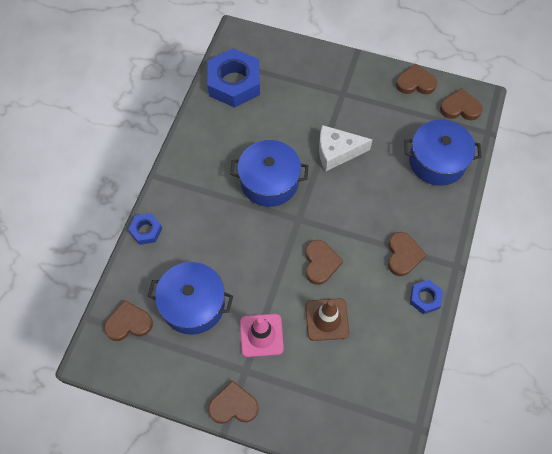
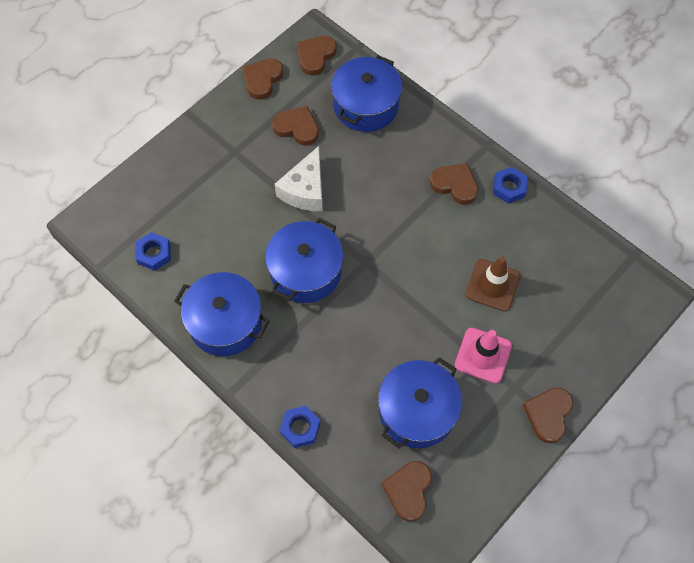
camera: 65 degrees left, 0 degrees up
blue nut [207,48,260,108] -> blue nut [135,232,171,271], size x0.49
brown heart [305,240,343,285] -> brown heart moved to [272,106,319,146]
none -> blue pot [174,272,270,356]

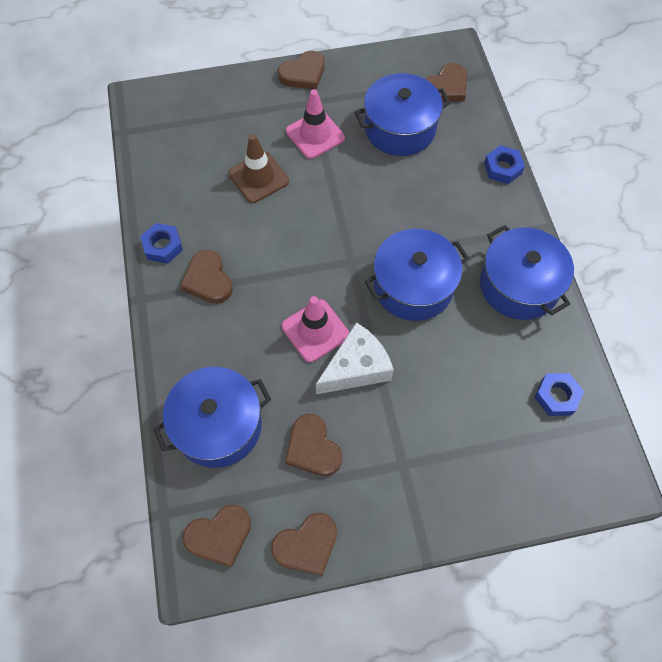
camera: 145 degrees left, 0 degrees up
none -> pink traffic cone [282,296,349,362]

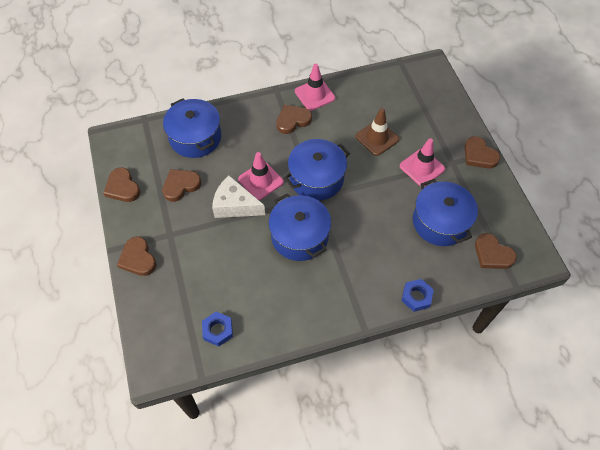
camera: 85 degrees right, 5 degrees down
blue nut [140,223,183,264] -> pink traffic cone [295,64,335,111]
brown heart [182,504,251,568] -> brown heart moved to [117,237,157,276]
white cheese [316,322,394,394] -> white cheese turned 150 degrees clockwise [212,175,265,218]
blue pot [480,225,574,320] -> blue pot moved to [284,139,350,201]

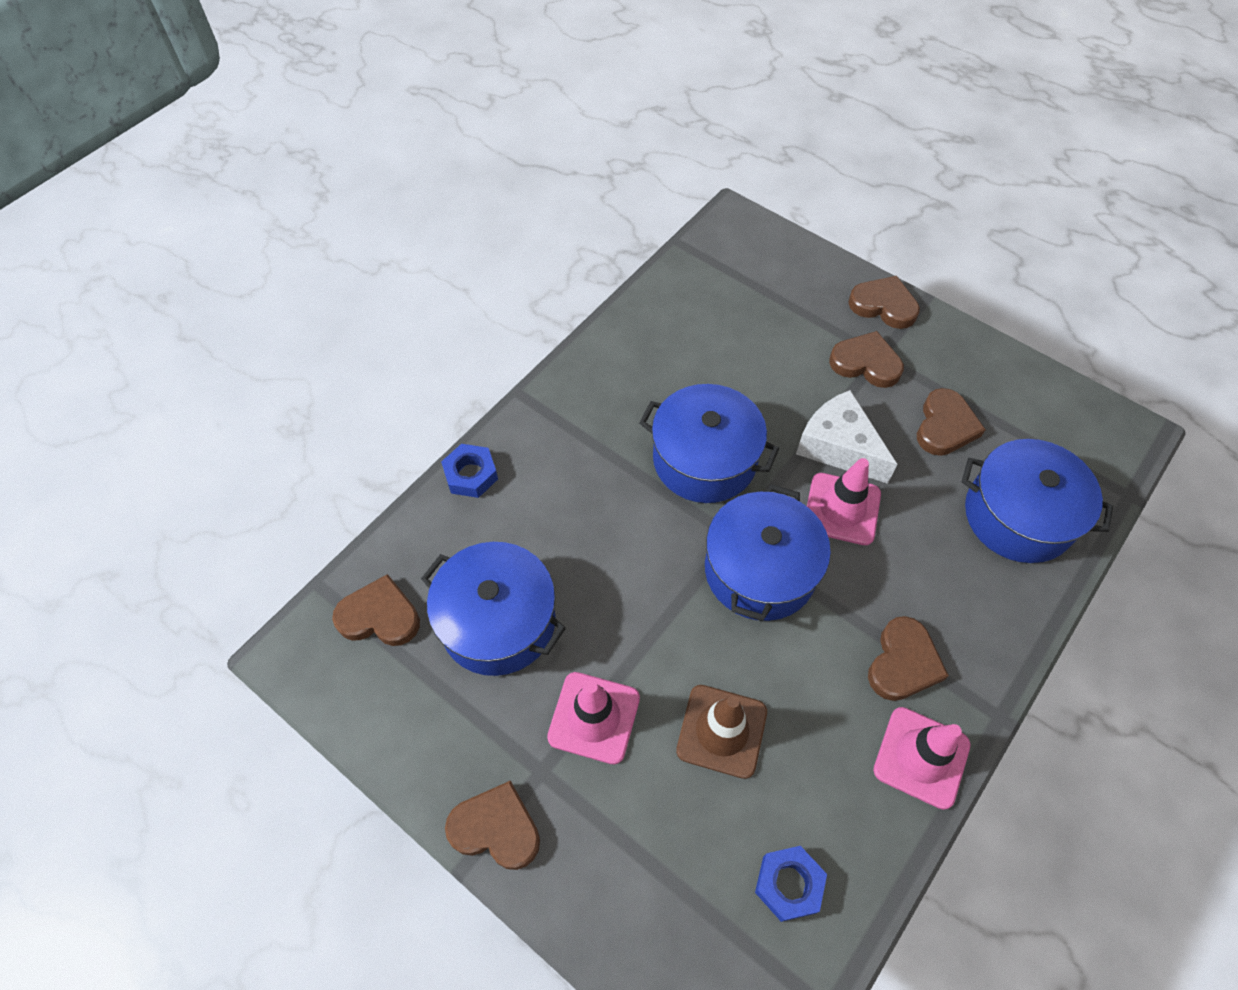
camera: 145 degrees right, 0 degrees up
brown heart [103,167,141,202] -> brown heart moved to [829,331,904,388]
blue nut [202,312,233,346] -> blue nut moved to [755,846,827,922]
white cheese [212,175,265,218] -> white cheese turned 120 degrees counterclockwise [796,390,898,484]

